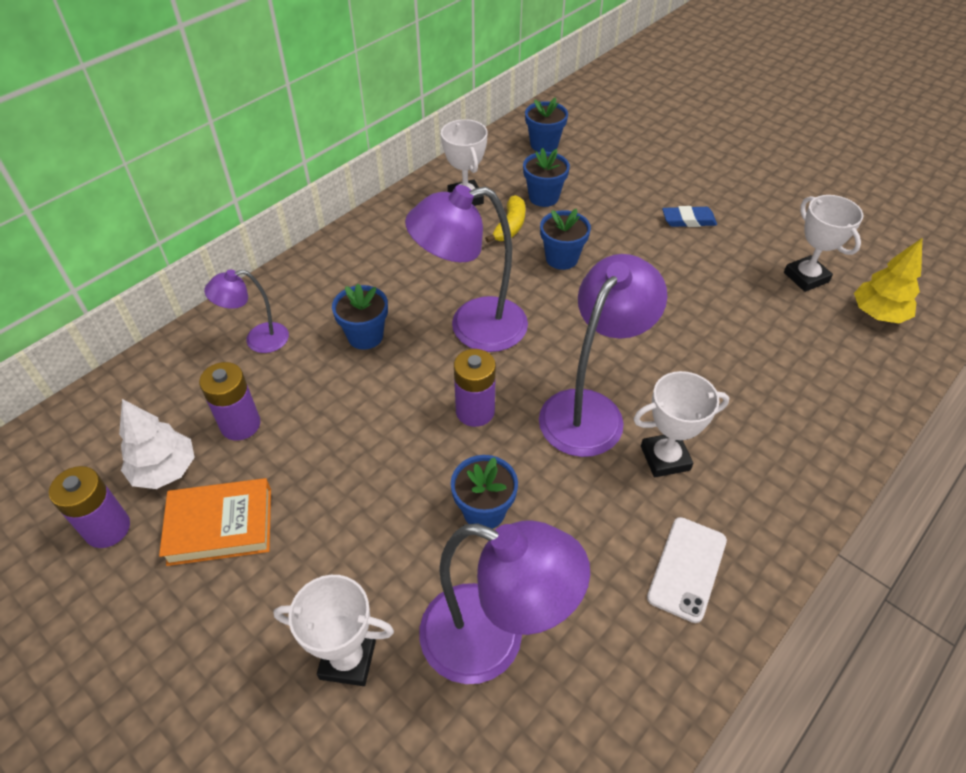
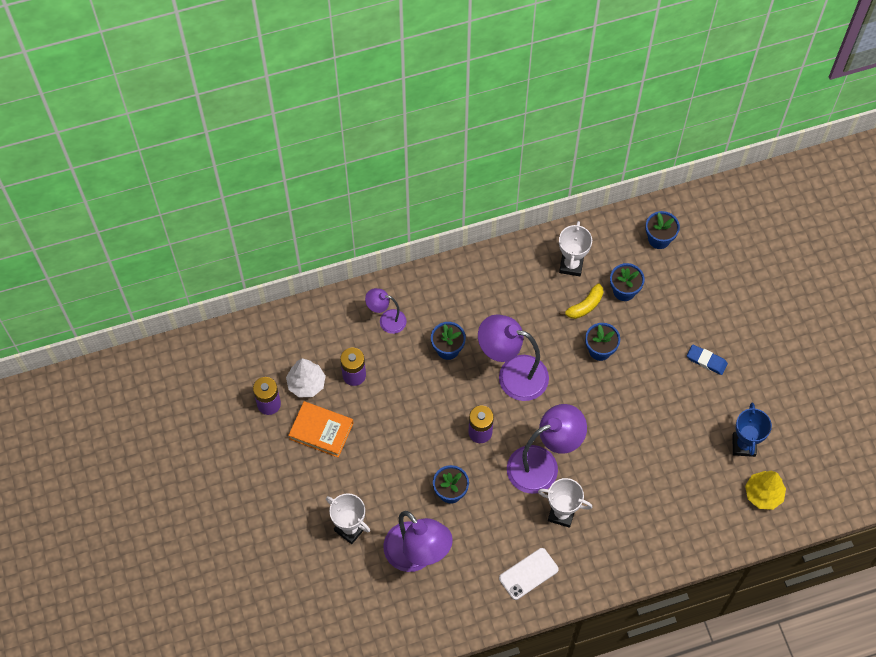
camera: 30 degrees right, 15 degrees up
white trophy [784,195,863,292] -> blue trophy [733,403,772,457]

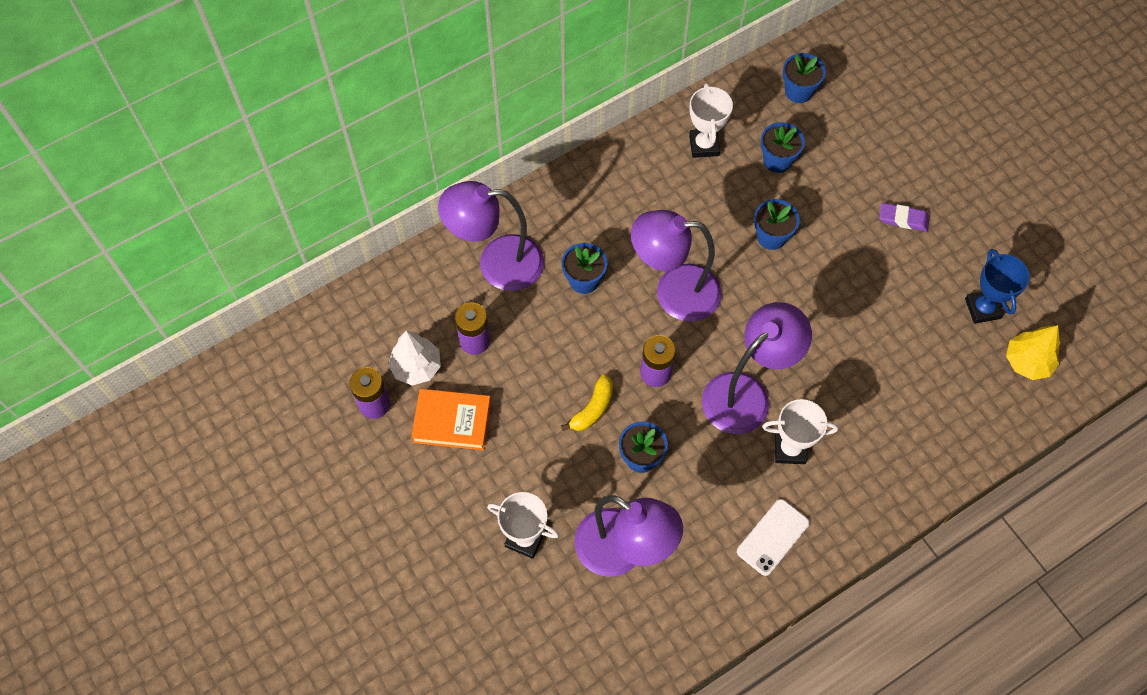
camera: 15 degrees left, 0 degrees up
purple lamp [365,288,407,334] -> purple lamp [438,181,544,291], size x1.84
yellow banana [559,284,603,319] -> yellow banana moved to [561,374,613,431]
blue eraser [687,345,728,375] -> purple eraser [879,203,930,231]

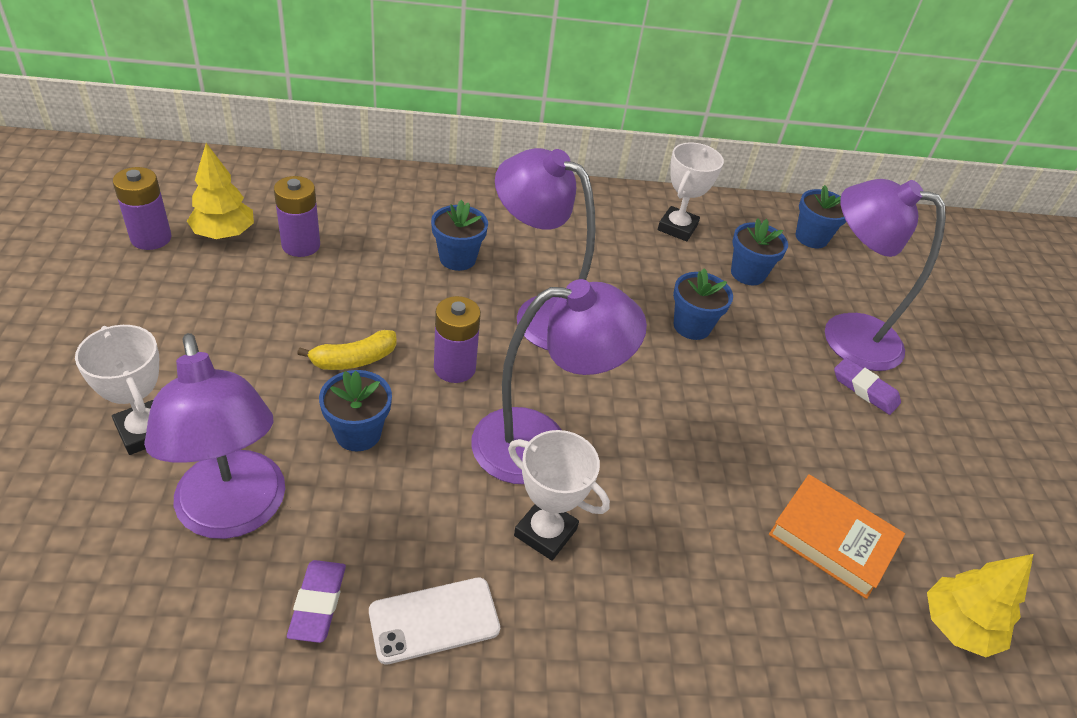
camera: 25 degrees right, 20 degrees down
white tree [388,331,441,386] -> yellow tree [187,143,254,239]
orange book [411,389,491,450] -> orange book moved to [769,474,905,599]
purple lamp [438,181,544,291] -> purple lamp moved to [825,179,946,371]
blue trophy [965,249,1030,324] -> none
none -> purple eraser [287,560,346,643]

